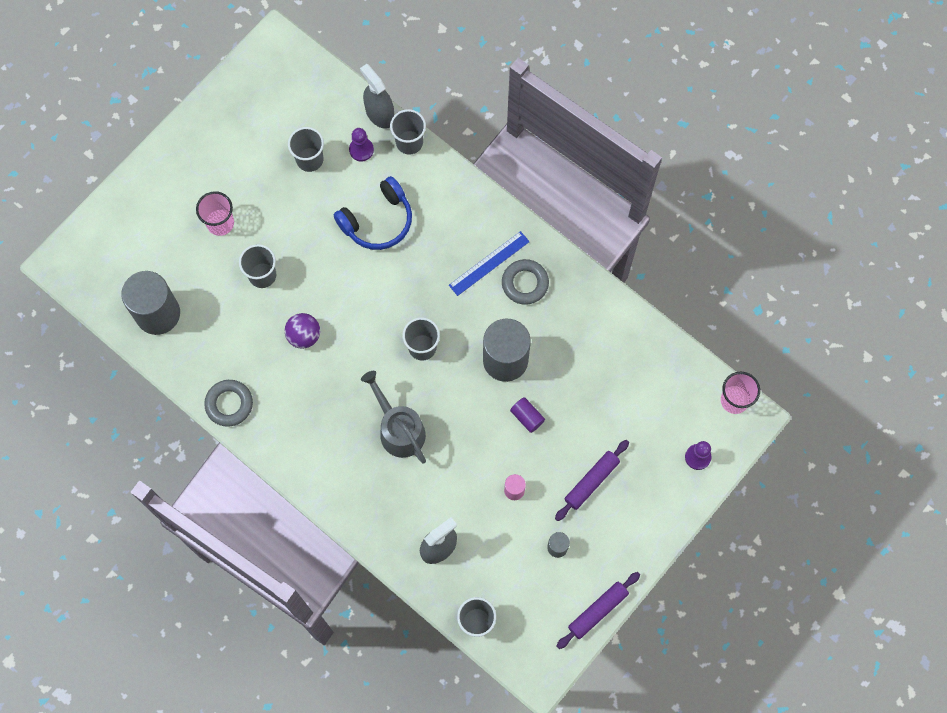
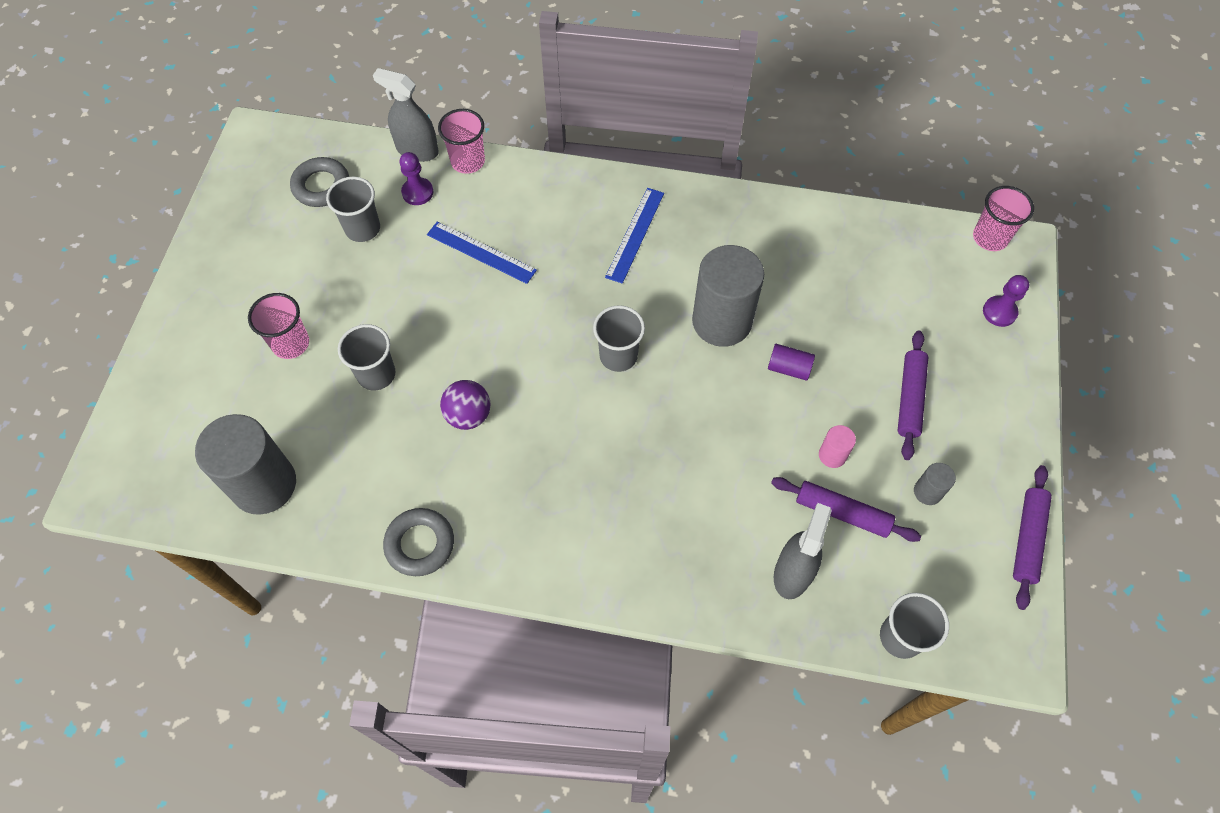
camera: 30 degrees left, 10 degrees down
blue headphones [334,176,412,250] -> blue ruler [427,222,537,284]
grey watering can [361,371,426,463] -> none
grey cup [390,109,426,154] -> pink cup [438,109,485,174]
grey ring [502,259,549,305] -> grey ring moved to [290,157,349,207]
none -> purple rolling pin [771,477,921,542]

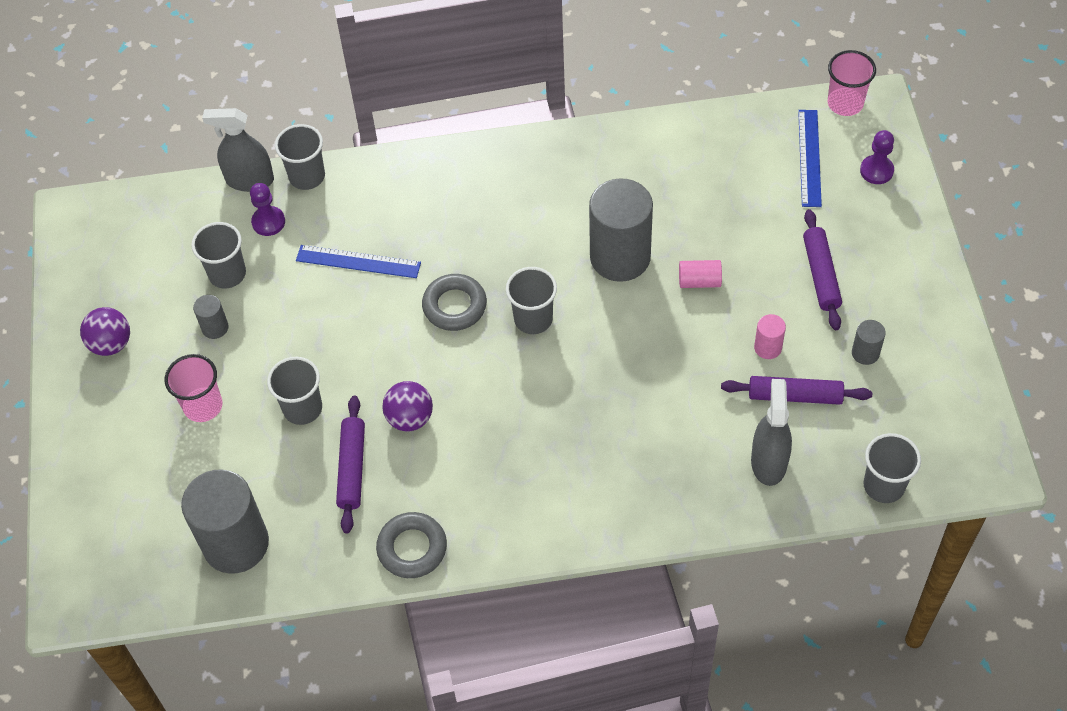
camera: 15 degrees left, 5 degrees down
grey ring [290,157,349,207] -> grey ring moved to [422,274,487,331]
pink cup [438,109,485,174] -> grey cup [275,124,325,190]
blue ruler [605,188,664,284] -> blue ruler moved to [798,110,822,207]
purple cylinder [768,344,815,381] -> pink cylinder [679,260,722,288]
purple rolling pin [1013,465,1052,610] -> purple rolling pin moved to [336,396,365,534]
none -> purple ball [80,307,130,356]
none -> grey cylinder [193,295,228,339]

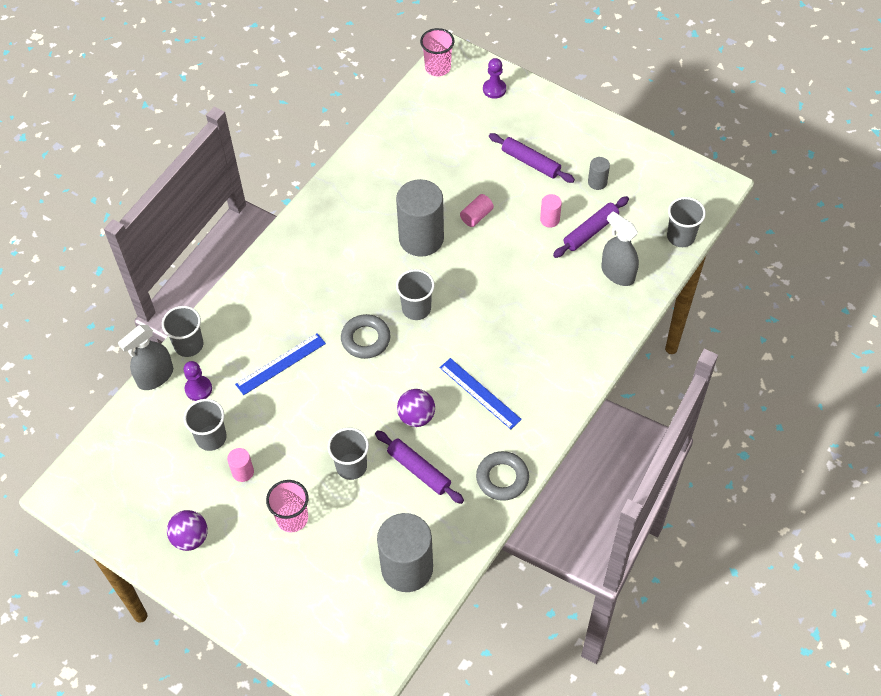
camera: 50 degrees left, 0 degrees up
grey cylinder [193,295,228,339] -> pink cylinder [227,448,254,482]
blue ruler [798,110,822,207] -> blue ruler moved to [440,358,522,429]

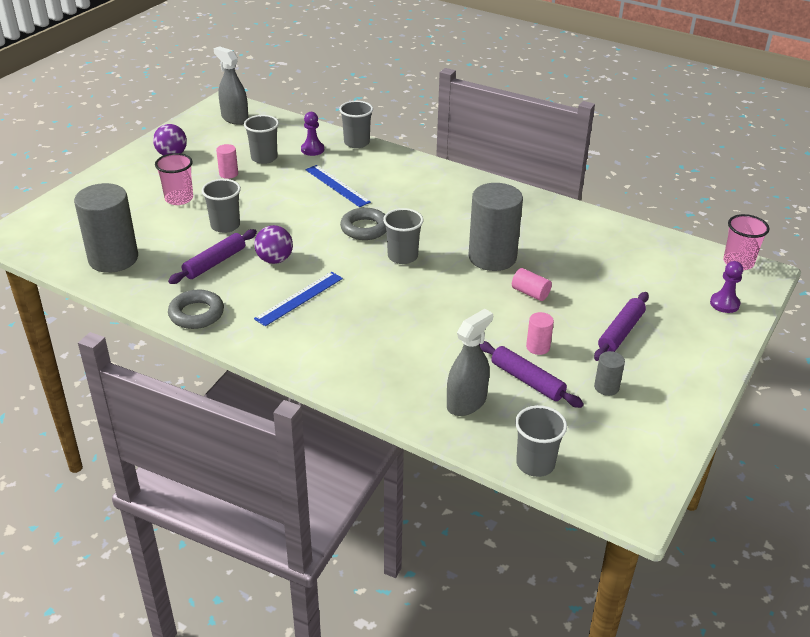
camera: 85 degrees right, 20 degrees down
grey spray bottle [118,325,173,390] -> grey spray bottle moved to [213,46,248,125]

